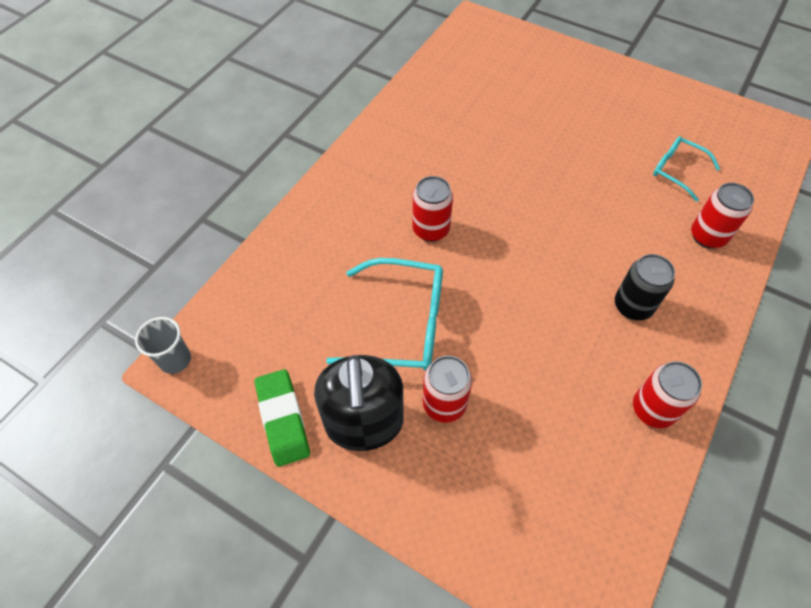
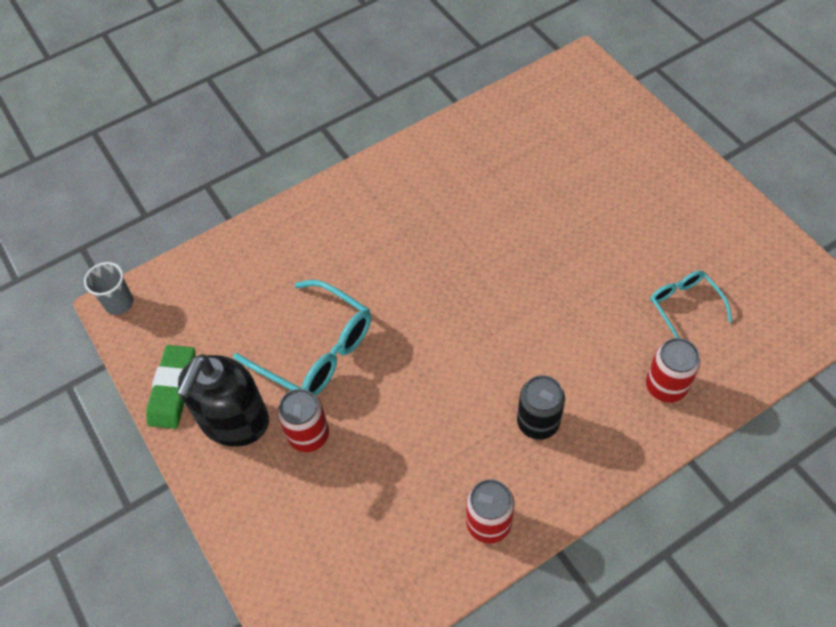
camera: 30 degrees right, 0 degrees up
red can [412,176,453,242] -> none

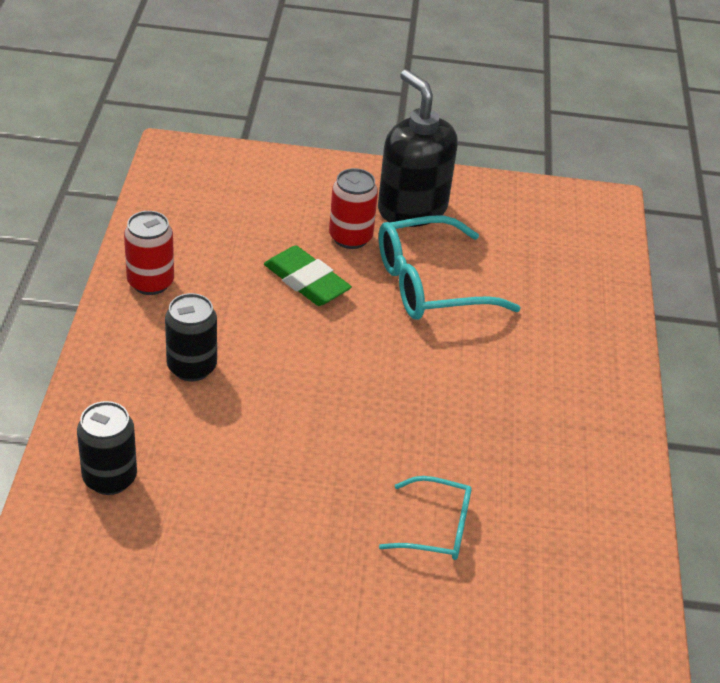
camera: 120 degrees right, 15 degrees down
grey cup [84,262,133,315] -> none
green eraser [146,345,196,429] -> green eraser moved to [264,246,352,306]
red can [646,338,700,403] -> black can [77,401,137,495]
turquoise glasses [650,271,732,338] -> turquoise glasses moved to [379,476,472,560]

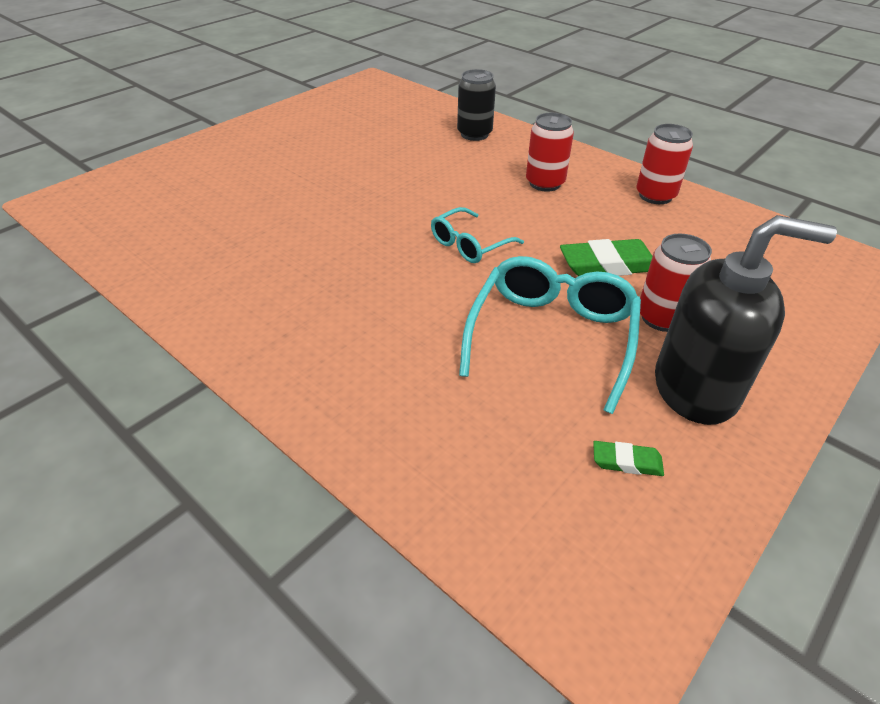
camera: 130 degrees right, 0 degrees up
black can [165,293,217,381] -> red can [526,113,574,192]
turquoise glasses [379,476,472,560] -> turquoise glasses moved to [431,207,524,263]
none -> green eraser [593,441,664,476]

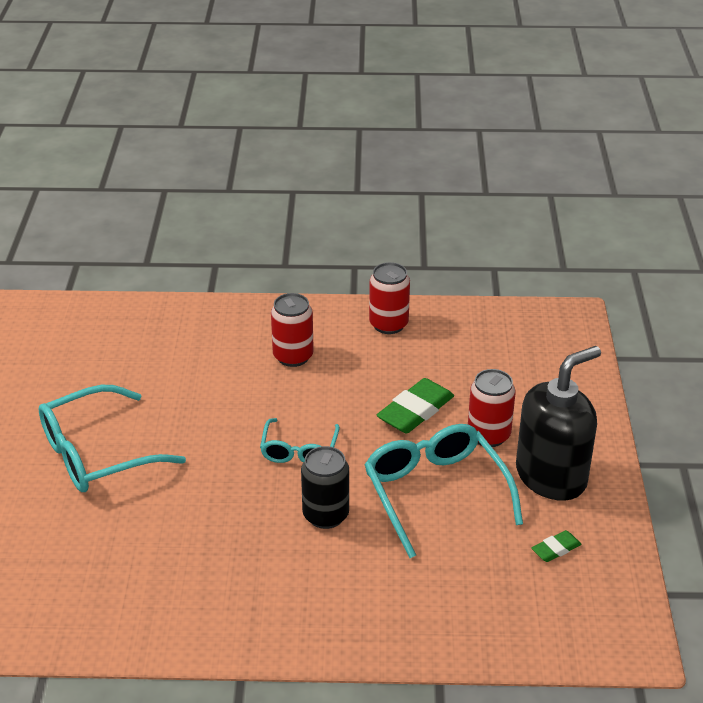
camera: 40 degrees left, 5 degrees down
black can [457,69,496,141] -> black can moved to [301,446,349,529]
none -> turquoise glasses [39,385,186,492]

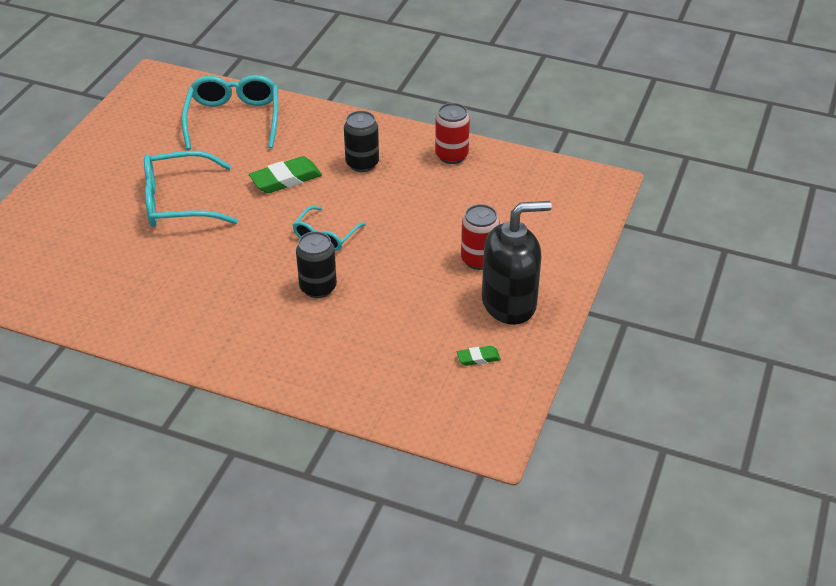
camera: 20 degrees right, 5 degrees up
red can [271,293,314,367] -> black can [344,111,379,172]
turquoise glasses [364,424,523,558] -> turquoise glasses moved to [182,75,278,150]
green eraser [377,378,454,434] -> green eraser moved to [249,156,322,193]

